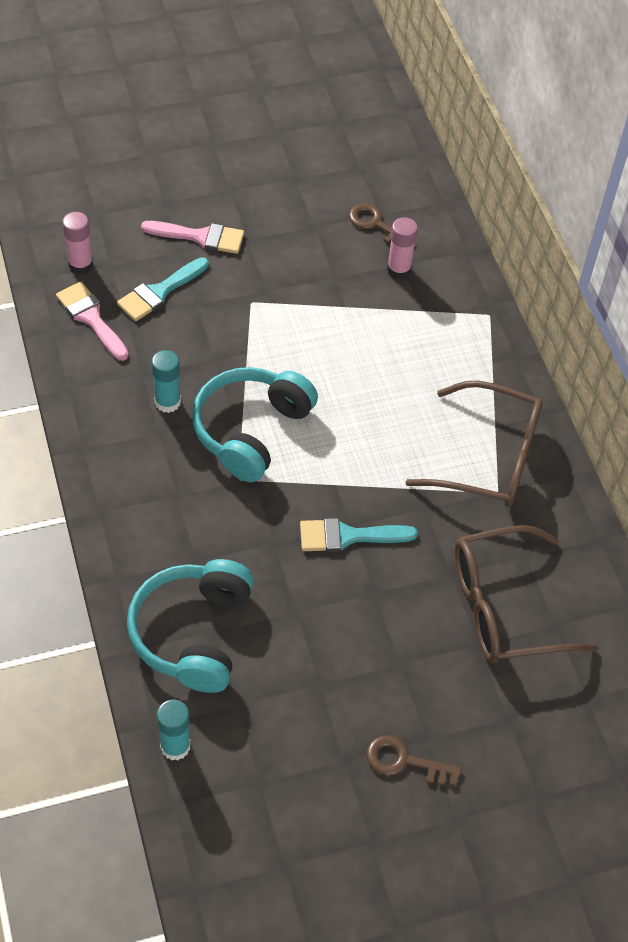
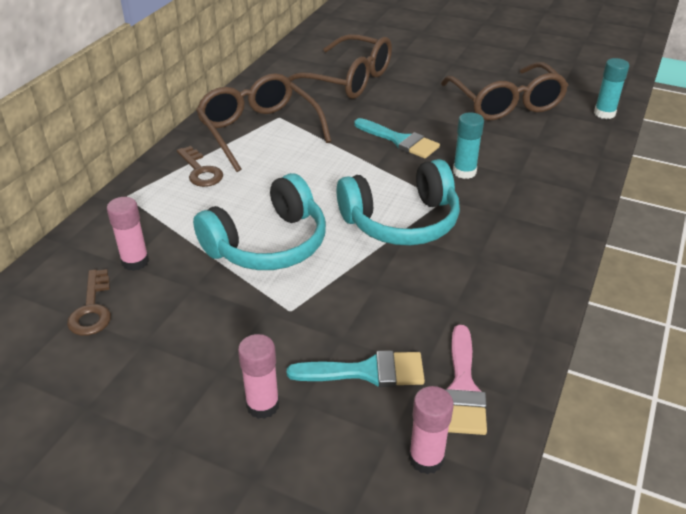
camera: 135 degrees left, 15 degrees down
turquoise headphones [127,559,254,693] -> turquoise headphones moved to [193,173,326,270]
pink brush [141,221,244,254] -> pink glue stick [238,334,280,419]
turquoise glue stick [151,350,181,413] -> turquoise glue stick moved to [453,112,484,179]
brown key [366,735,462,786] -> brown key moved to [177,146,223,187]
none -> brown glasses [441,62,568,120]

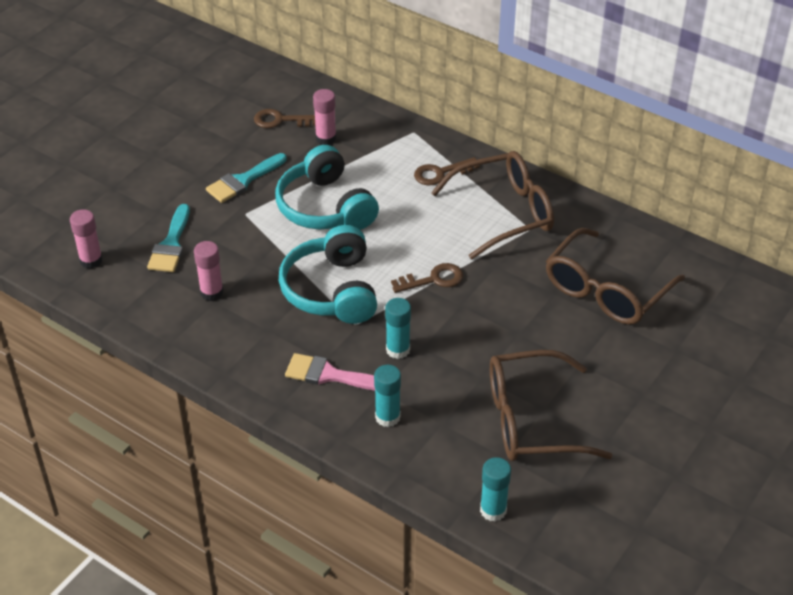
camera: 100 degrees right, 5 degrees up
pink glue stick [238,334,280,419] -> pink glue stick moved to [194,241,224,301]
turquoise brush [354,118,440,158] -> turquoise brush moved to [206,153,287,203]
pink brush [444,325,487,435] -> pink brush moved to [285,353,375,391]
none -> turquoise glue stick [374,365,401,427]
none -> brown key [391,263,463,293]

